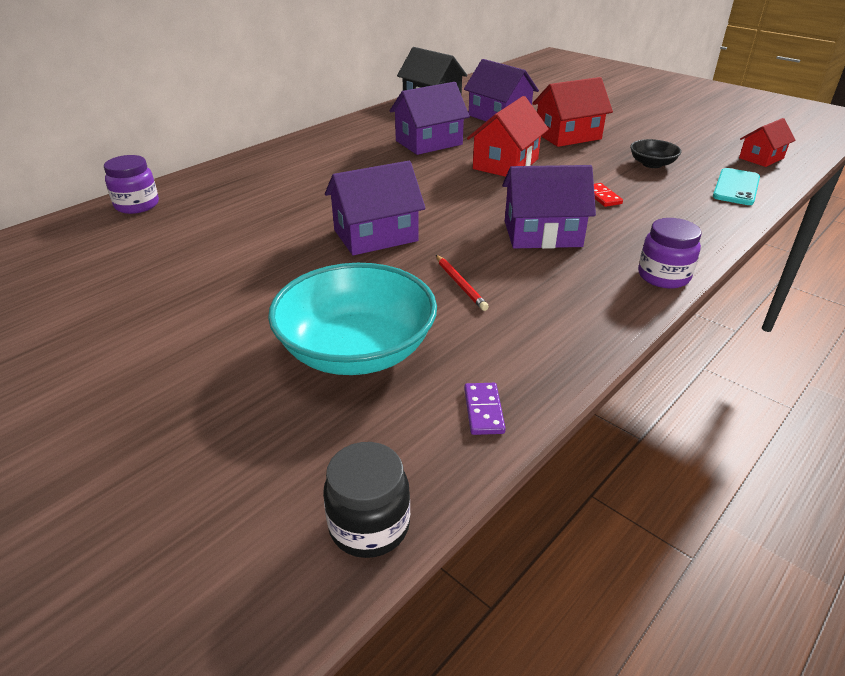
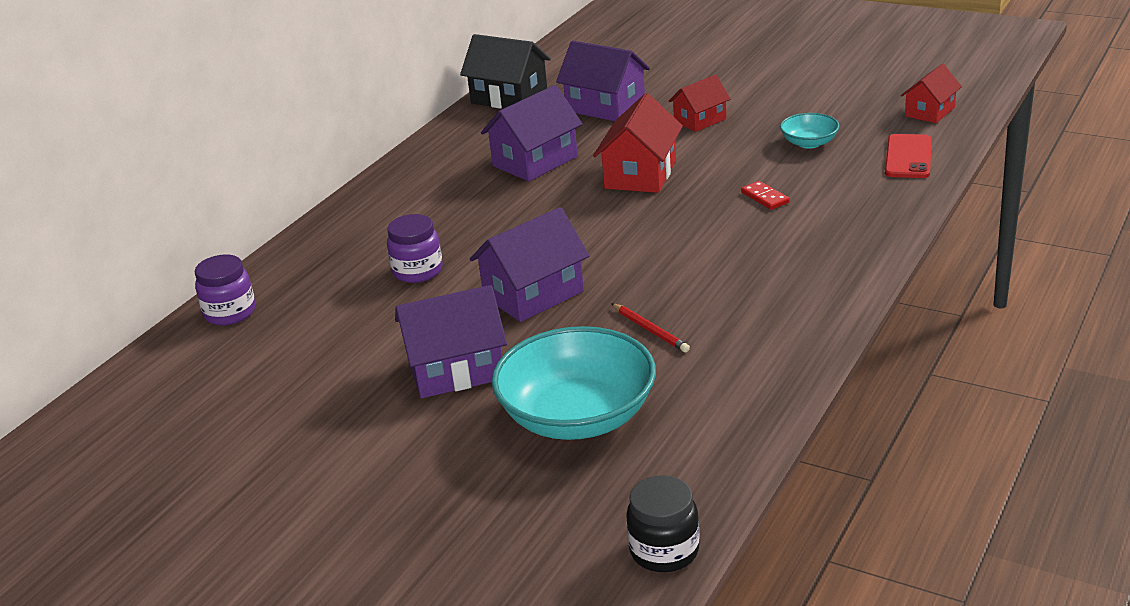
camera: 10 degrees left, 5 degrees down
purple domino [464,383,506,435] -> none
purple house [502,165,596,249] -> purple house moved to [395,285,507,398]
red house [533,77,613,147] -> red house [668,75,731,132], size x0.63
black bowl [630,139,682,168] -> turquoise bowl [780,113,840,149]
purple jar [638,218,701,289] -> purple jar moved to [387,214,443,283]
turquoise phone [713,168,760,205] -> red phone [885,134,932,178]

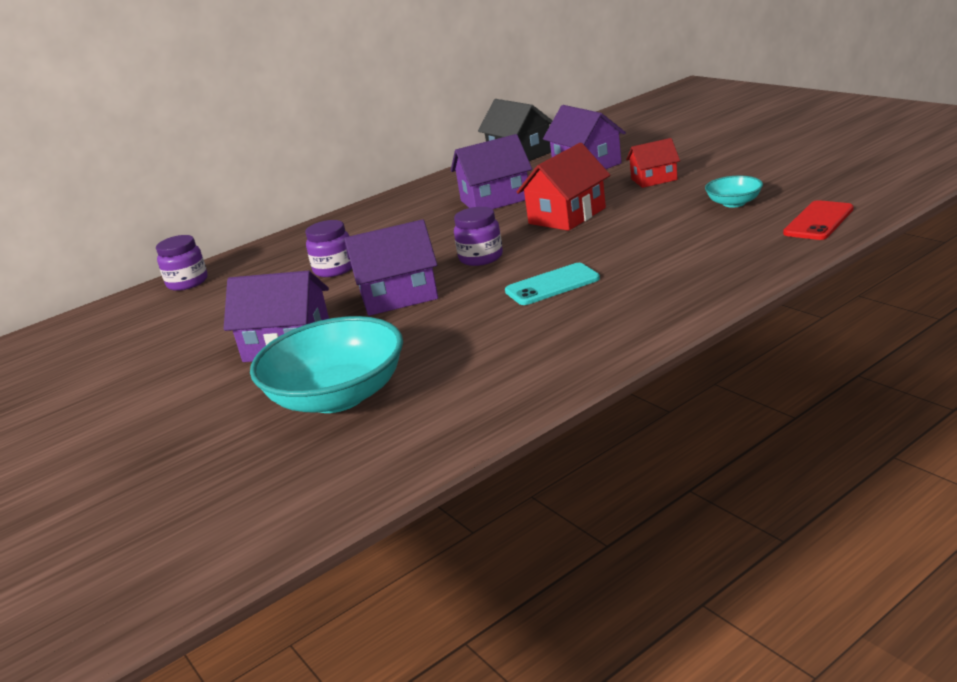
camera: 25 degrees right, 5 degrees down
red pencil [611,303,690,352] -> none
black jar [626,475,700,572] -> none
red domino [741,181,790,210] -> none
red house [901,64,962,123] -> none
none -> purple jar [454,207,503,266]
none -> turquoise phone [505,263,600,305]

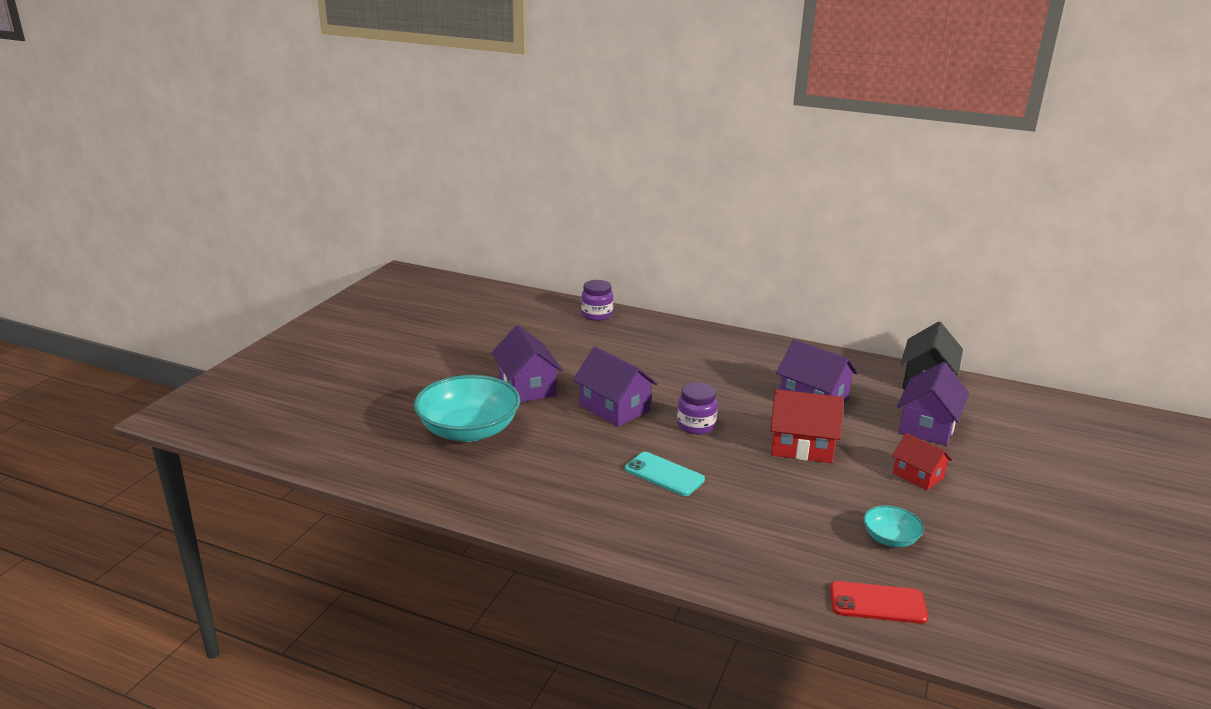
camera: 55 degrees right, 0 degrees up
purple jar [305,220,352,277] -> none

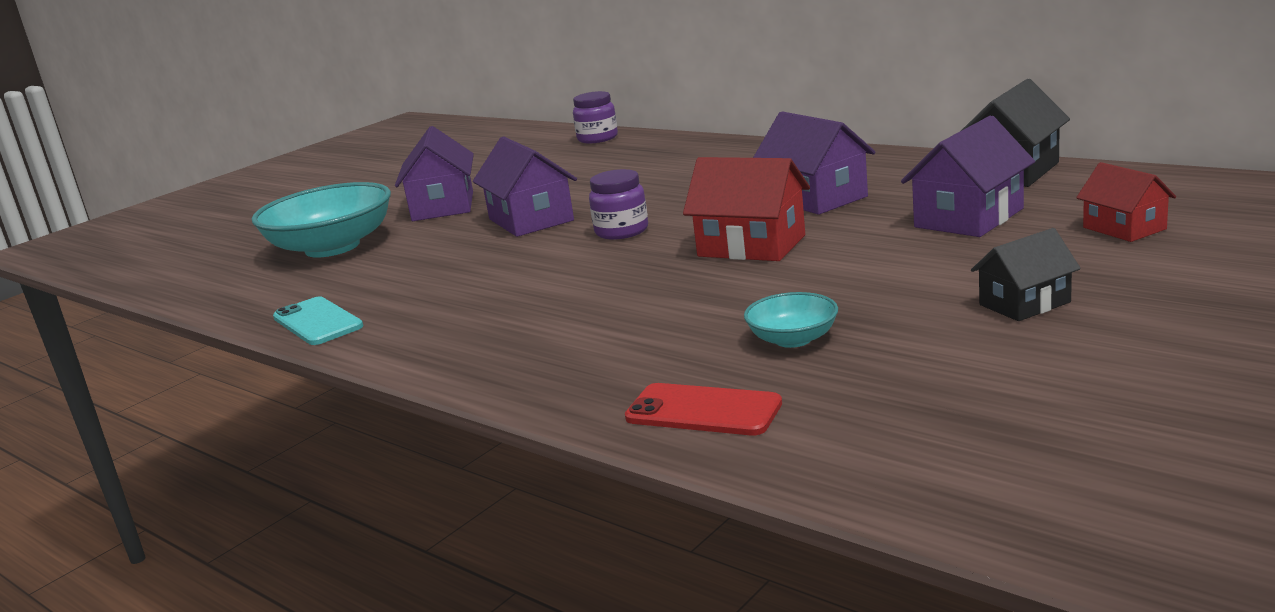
camera: 20 degrees right, 5 degrees down
turquoise phone [625,452,705,496] -> turquoise phone moved to [273,297,363,345]
red house [892,433,952,490] -> red house moved to [1076,162,1176,242]
none -> black house [971,228,1081,321]

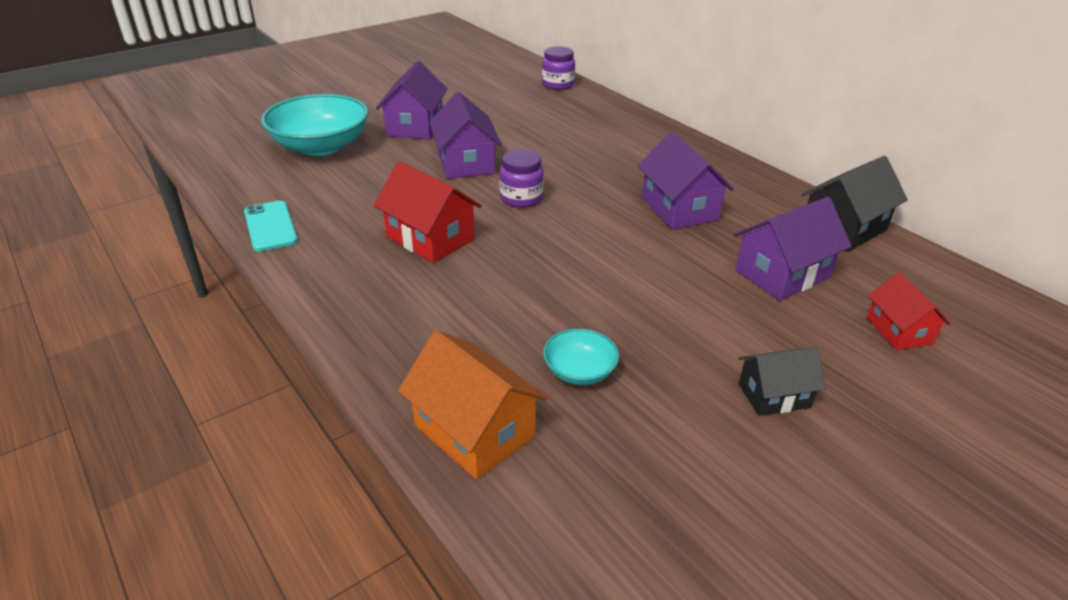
camera: 10 degrees right, 15 degrees up
red phone [625,383,782,435] -> orange house [398,330,548,480]
red house [683,157,810,261] -> red house moved to [374,161,482,263]

